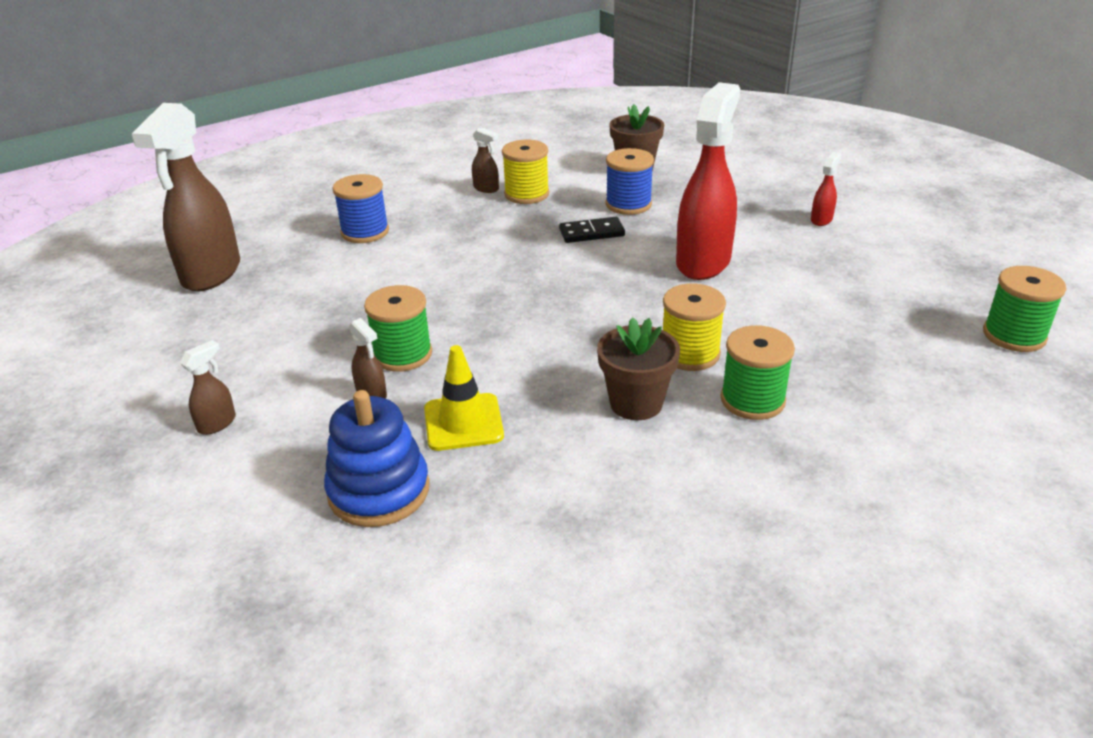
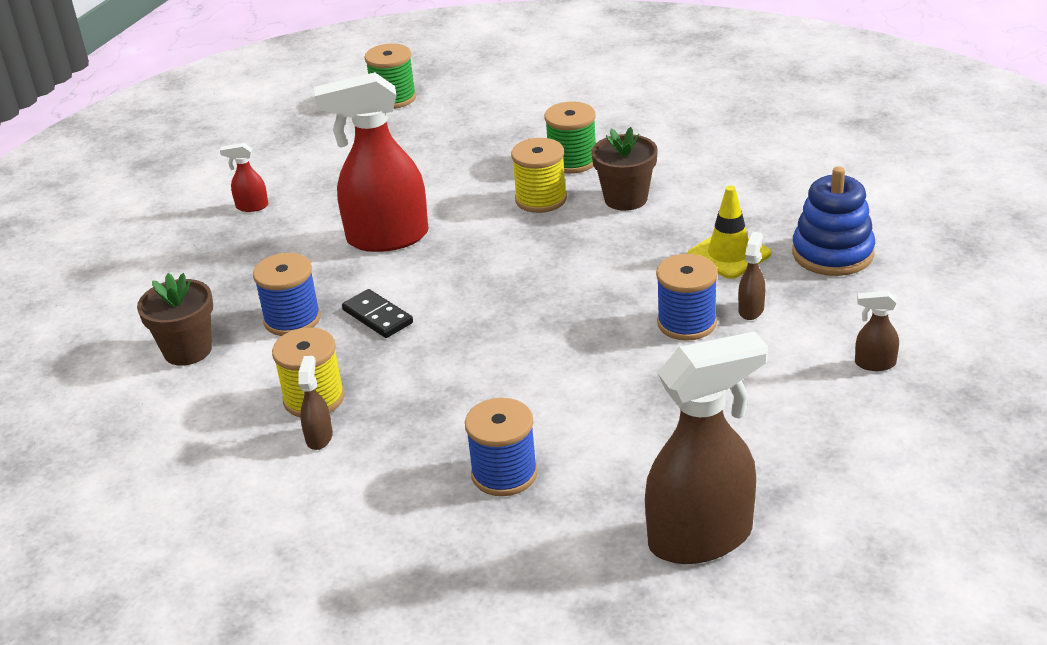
camera: 120 degrees left, 0 degrees up
green spool [364,285,432,372] -> blue spool [656,254,718,341]

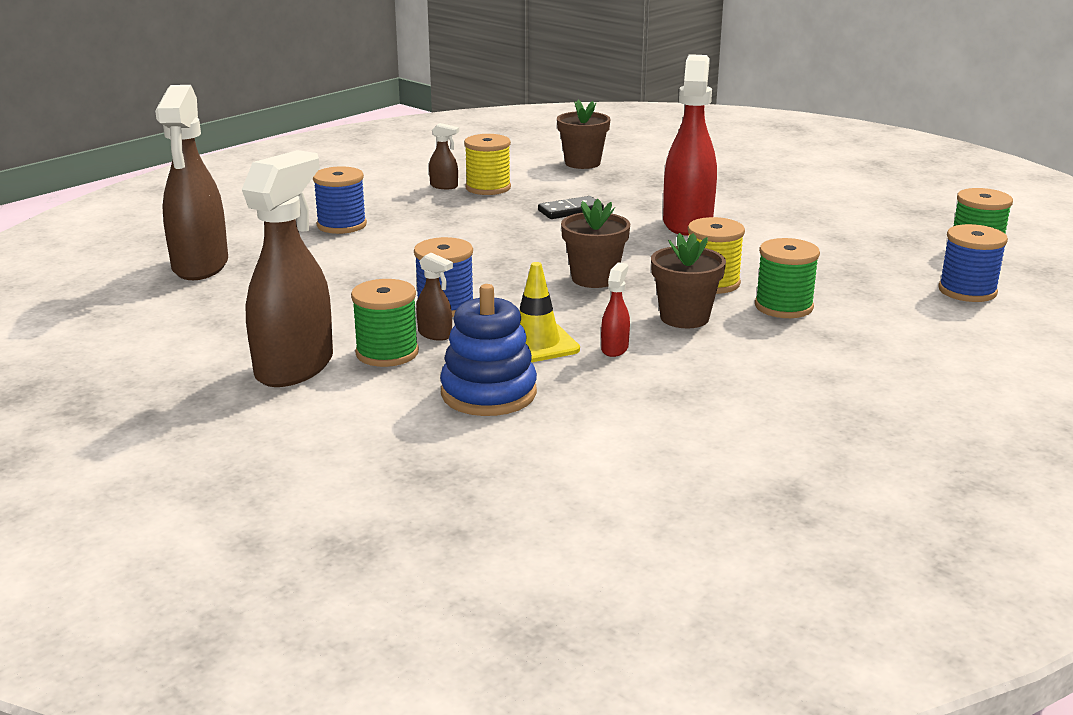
camera: 105 degrees right, 10 degrees down
red spray bottle [220,143,268,212] -> red spray bottle moved to [601,262,630,357]
blue spool [253,253,321,336] -> blue spool moved to [938,224,1008,302]
brown spray bottle [855,291,899,371] -> brown spray bottle [242,150,333,387], size x2.39
none -> green spool [351,279,419,367]
none -> brown flower pot [561,199,630,288]

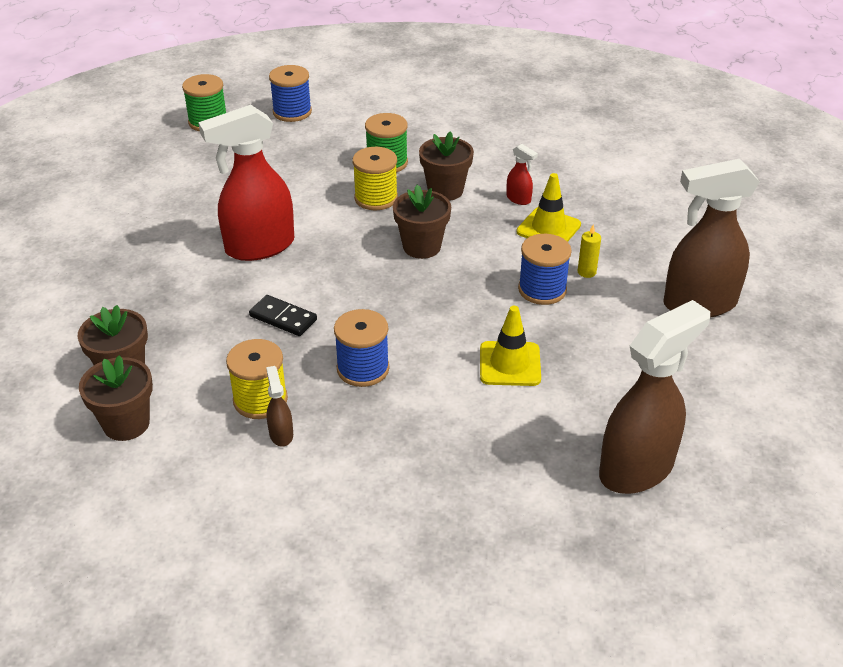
camera: 125 degrees left, 15 degrees up
blue spool [313,166,367,234] -> blue spool moved to [334,309,389,387]
green spool [351,279,419,367] -> none
brown spray bottle [416,253,453,341] -> yellow candle [578,224,601,278]
blue stacking toy [440,284,537,416] -> none
red spray bottle [601,262,630,357] -> red spray bottle turned 120 degrees counterclockwise [506,144,538,205]
none -> brown flower pot [79,355,153,441]
none -> yellow traffic cone [480,306,541,386]

